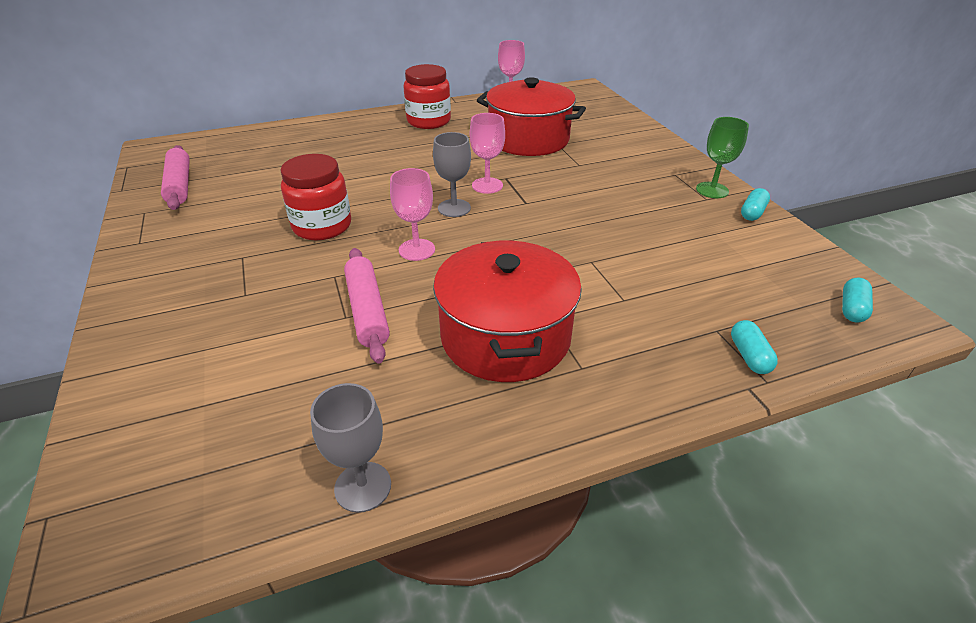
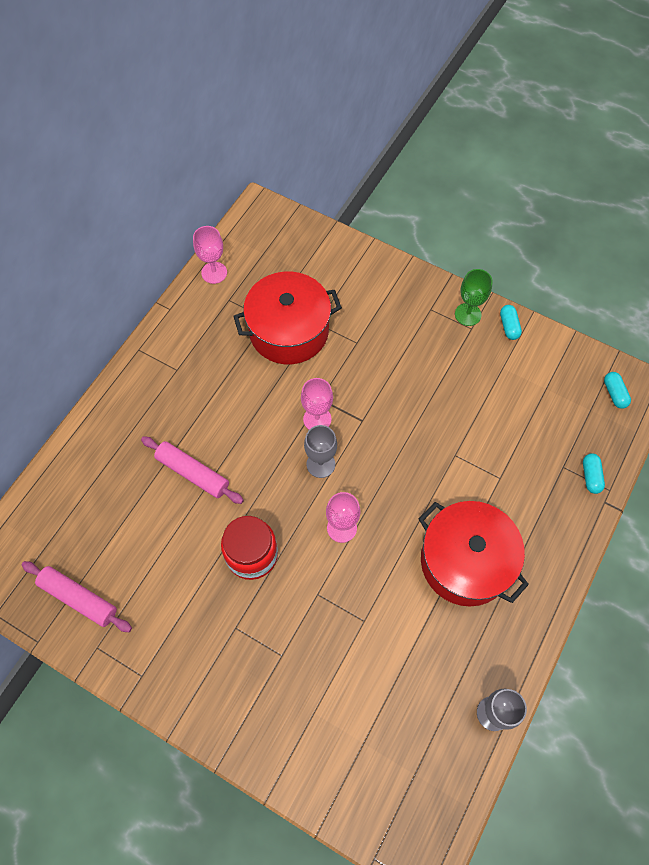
camera: 40 degrees left, 25 degrees up
pink rolling pin [344,248,390,364] -> pink rolling pin moved to [141,436,244,504]
red jar [403,64,451,129] -> none
turquoise capsule [731,320,778,374] -> turquoise capsule turned 45 degrees clockwise [583,453,605,494]

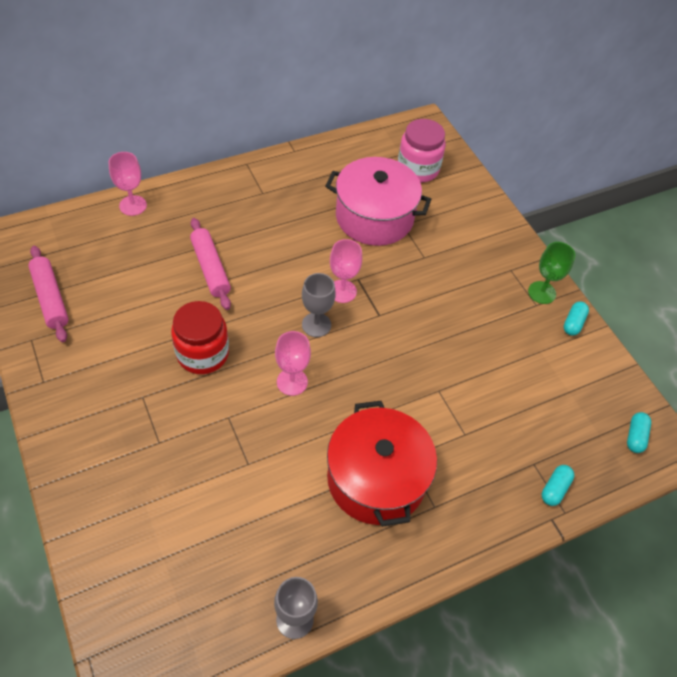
camera: 30 degrees right, 10 degrees down
pink goblet [193,226,227,284] -> pink goblet moved to [108,152,147,216]
red pot [233,272,342,364] -> pink pot [325,157,431,246]
none -> pink jar [398,119,446,182]

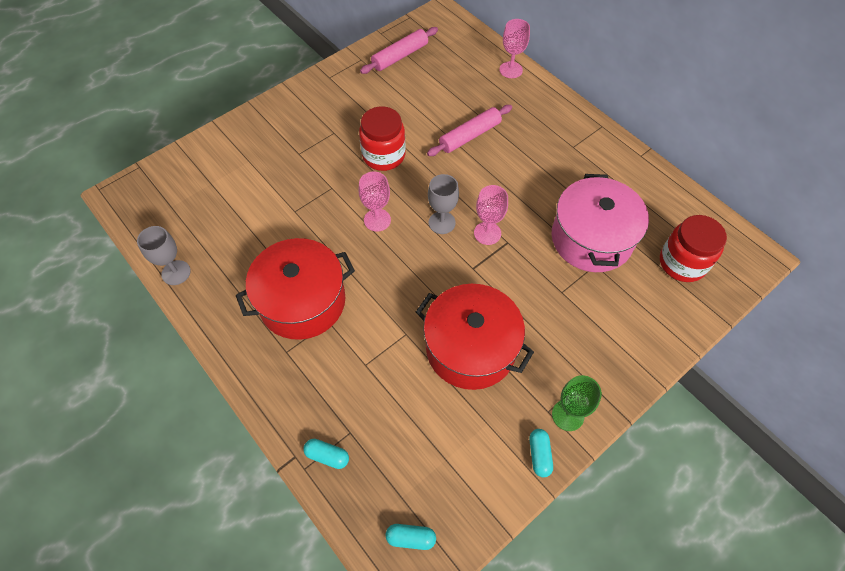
camera: 80 degrees right, 5 degrees up
pink jar [398,119,446,182] -> red jar [660,215,727,282]
turquoise capsule [564,302,589,336] -> turquoise capsule turned 75 degrees clockwise [529,429,553,477]
none -> red pot [416,284,534,390]

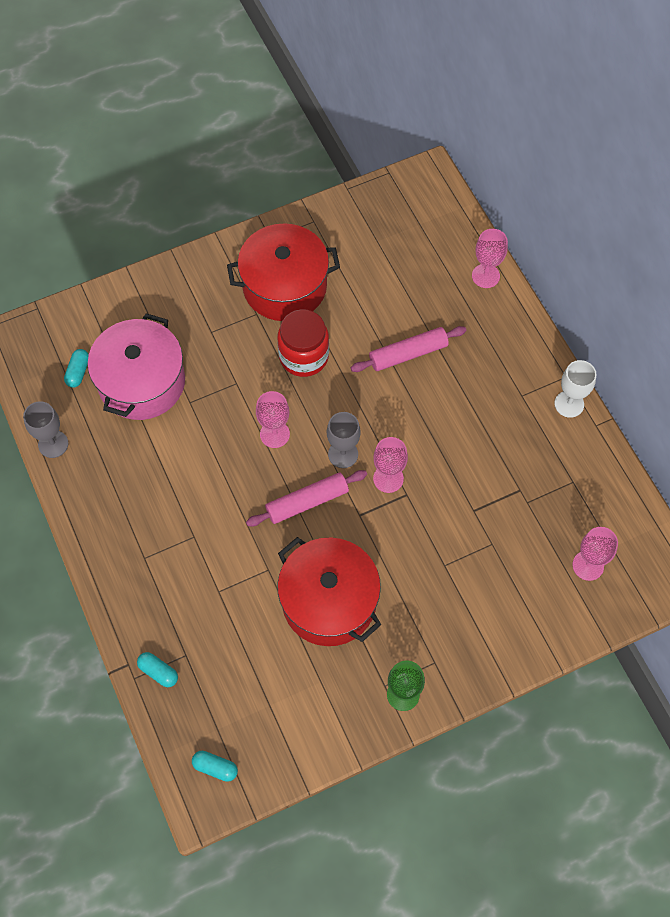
camera: 15 degrees right, 5 degrees up
red pot [236,238,355,340] -> red pot moved to [227,223,340,321]
pink rolling pin [360,27,438,74] -> pink rolling pin moved to [246,470,367,526]
turquoise capsule [529,429,553,477] -> turquoise capsule moved to [64,349,89,388]
pink pot [552,174,649,272] -> pink pot moved to [88,313,185,420]
red jar [660,215,727,282] -> pink goblet [572,527,618,581]
none -> white goblet [554,360,597,418]

